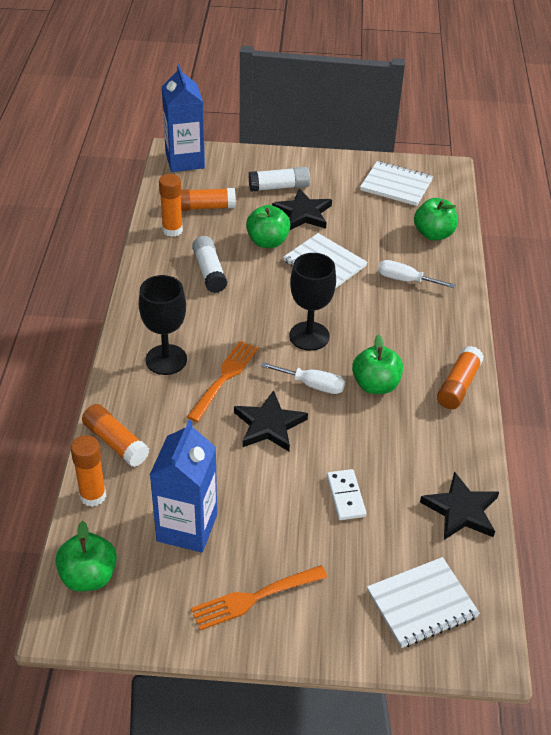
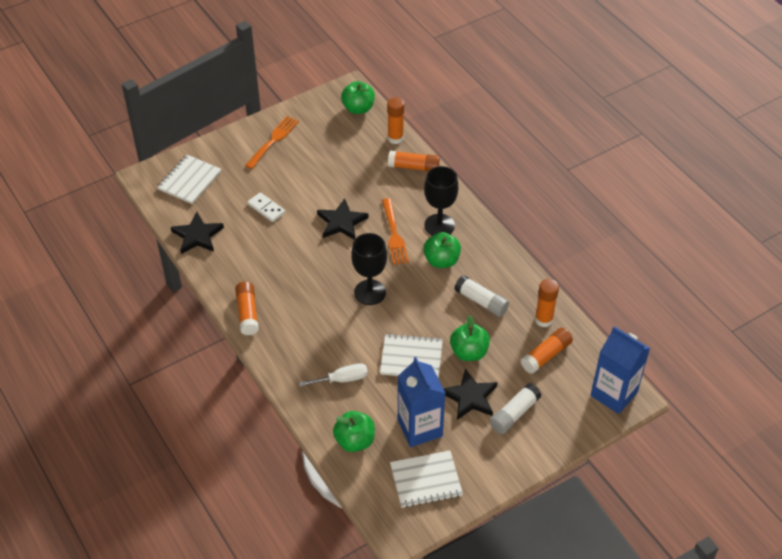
camera: 145 degrees right, 5 degrees up
blue carton [150,420,217,553] -> blue carton moved to [398,357,446,447]
white screwdriver [261,362,345,394] -> none
green apple [352,334,403,394] -> green apple moved to [423,232,461,268]

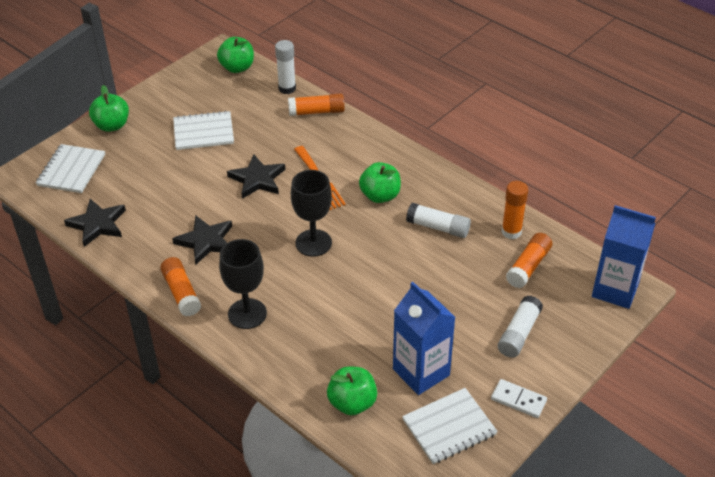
camera: 15 degrees left, 5 degrees down
orange fork [245,116,299,169] -> none
white domino [248,192,285,222] -> white domino moved to [491,379,547,418]
white screwdriver [299,363,368,387] -> none
white notebook [380,333,443,378] -> white notebook moved to [173,111,234,150]
orange glue stick [387,97,404,144] -> white glue stick [275,40,296,94]
black goblet [424,166,458,236] -> black goblet moved to [219,239,267,329]
black star [443,369,498,420] -> black star moved to [172,215,232,264]
green apple [450,315,490,361] -> green apple moved to [89,85,129,132]

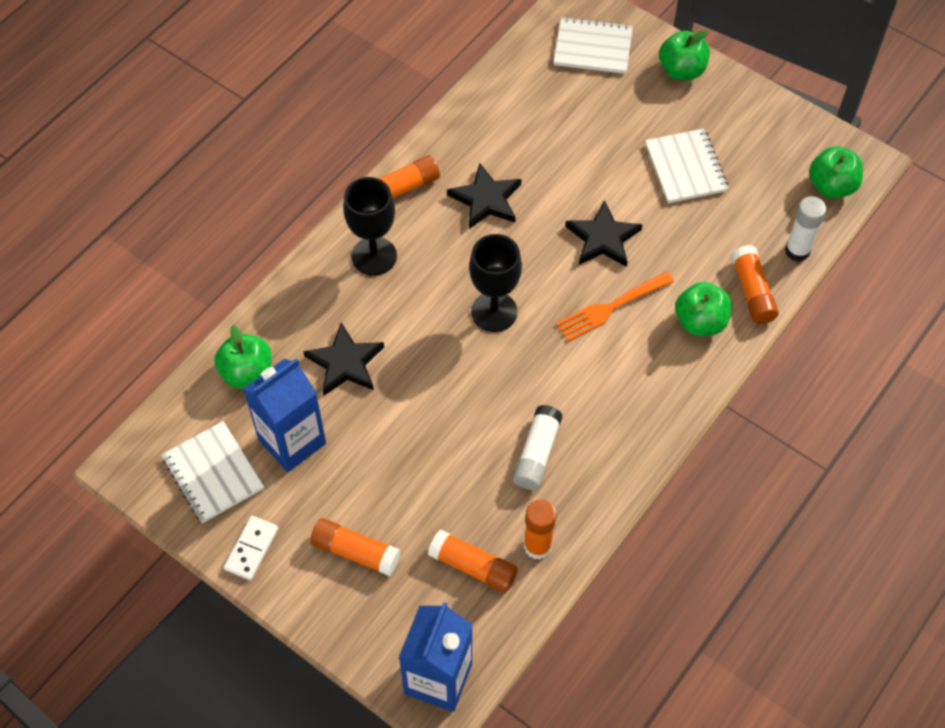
camera: 85 degrees right, 15 degrees up
black star [64,199,126,247] -> black star moved to [303,322,384,396]
green apple [359,162,401,203] -> green apple moved to [675,282,732,336]
white glue stick [498,295,543,358] -> orange glue stick [310,518,400,576]

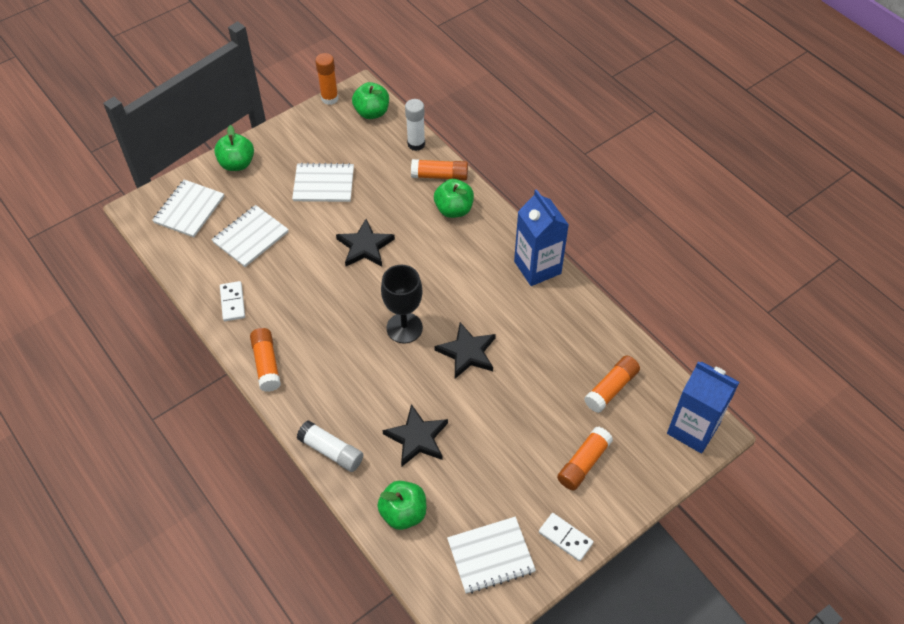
camera: 75 degrees left, 5 degrees down
blue carton [243,359,326,472] -> blue carton moved to [514,189,569,286]
black goblet [343,177,397,276] -> none
black star [447,163,522,229] -> black star moved to [435,322,496,379]
white glue stick [513,405,562,490] -> white glue stick moved to [297,421,363,472]
orange glue stick [524,499,557,560] -> orange glue stick moved to [315,53,338,105]
orange fork [556,272,674,342] -> none
none -> white notebook [211,205,289,267]
none -> white domino [220,281,245,321]

